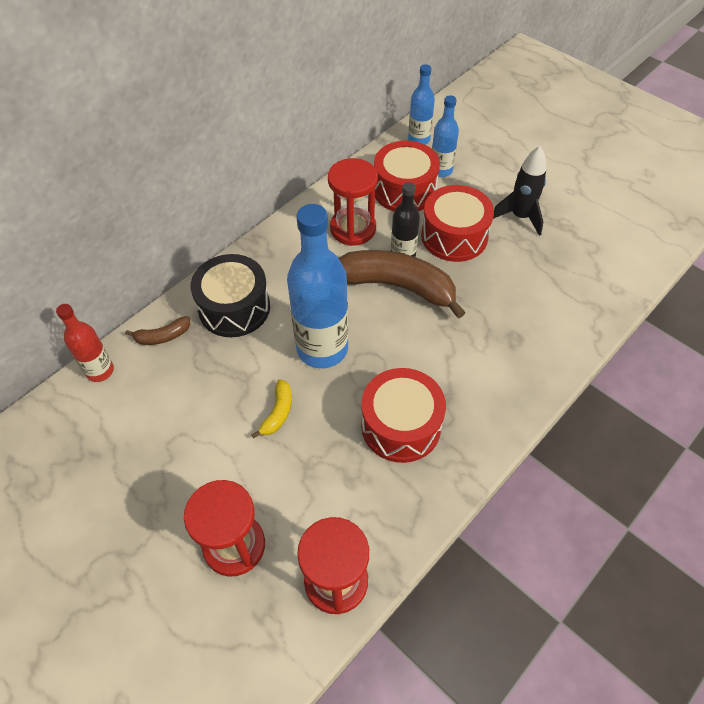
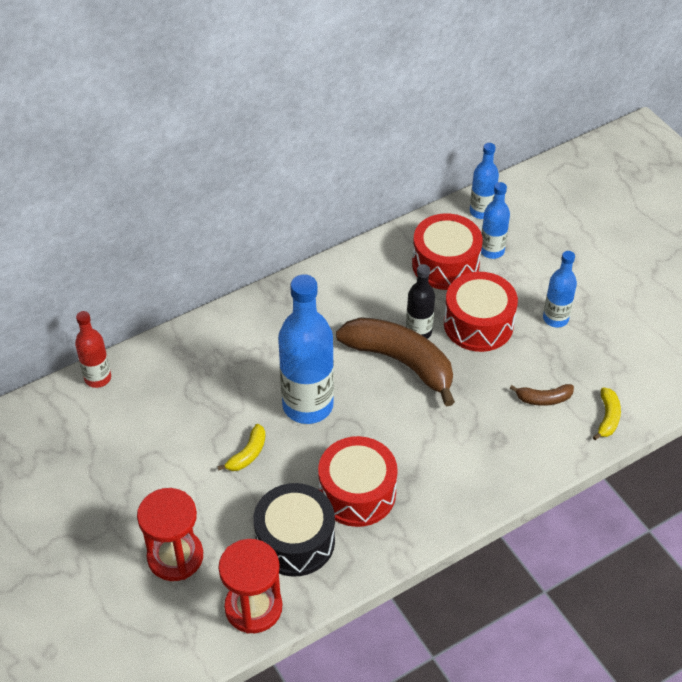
camera: 15 degrees right, 5 degrees down
brown banana [125,316,190,345] -> brown banana moved to [510,384,574,406]
black drum [191,254,270,337] -> black drum moved to [254,483,335,577]
red hourglass [328,158,378,246] -> none
black rocket [493,146,546,236] -> blue bottle [543,251,577,327]
none -> yellow banana [593,387,621,440]

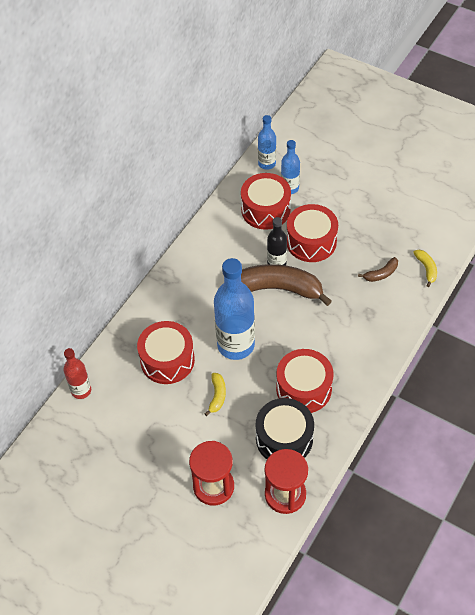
camera: 25 degrees left, 5 degrees up
blue bottle [543,251,577,327] -> none
none -> red drum [137,321,195,384]

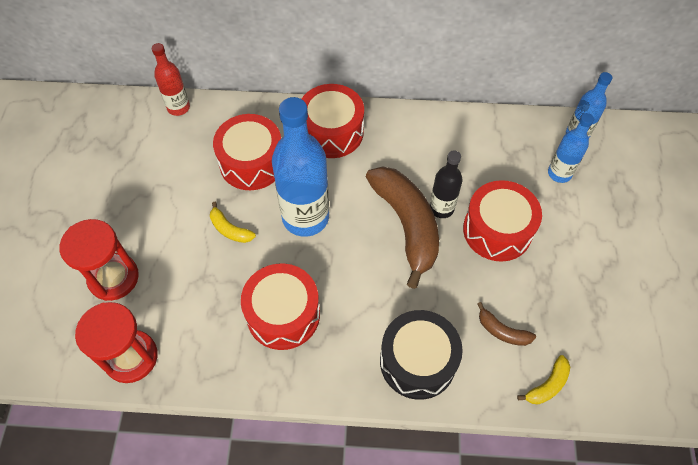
camera: 60 degrees right, 5 degrees up
yellow banana [205,373,226,416] -> yellow banana turned 60 degrees clockwise [210,202,256,243]
red drum [241,173,291,230] -> red drum moved to [302,84,364,158]
black drum [256,398,314,459] -> black drum moved to [380,310,463,400]

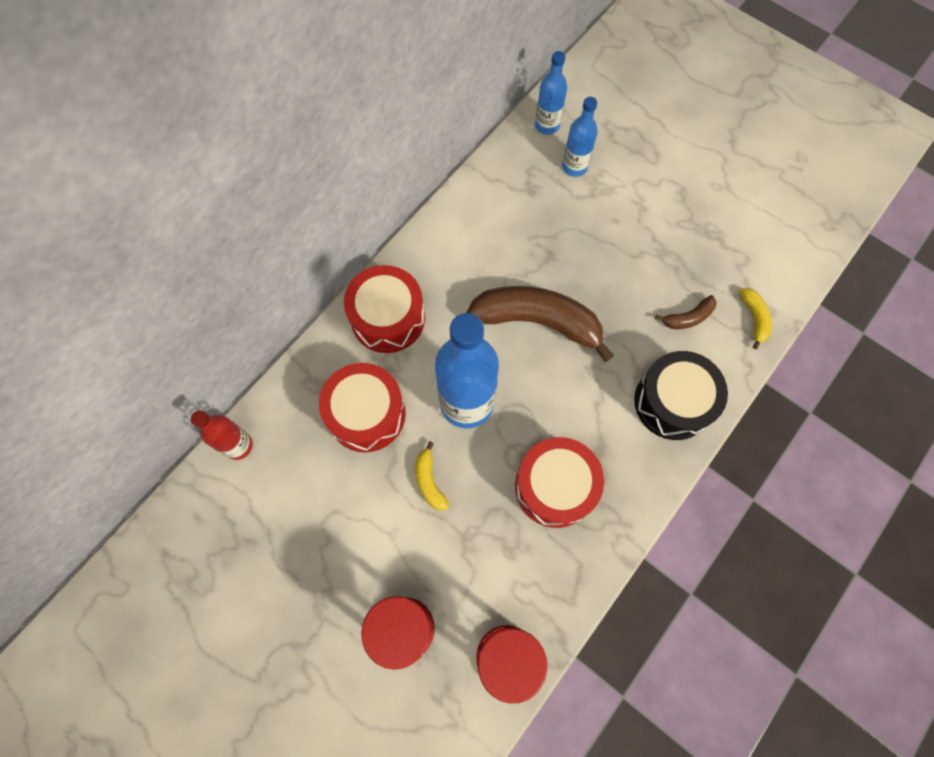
camera: 55 degrees left, 10 degrees up
yellow banana [210,202,256,243] -> yellow banana turned 90 degrees clockwise [415,441,449,511]
black bottle [430,150,463,218] -> none
red drum [463,180,542,261] -> none

